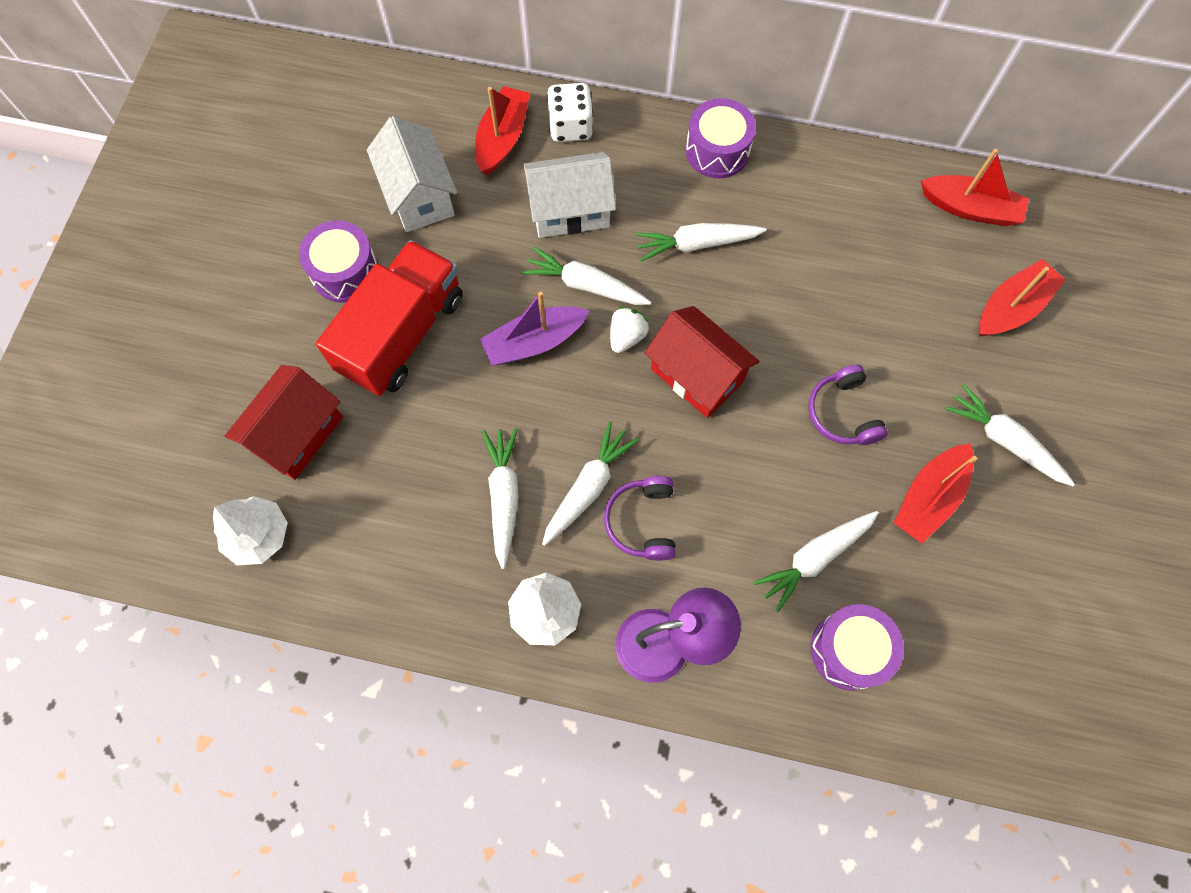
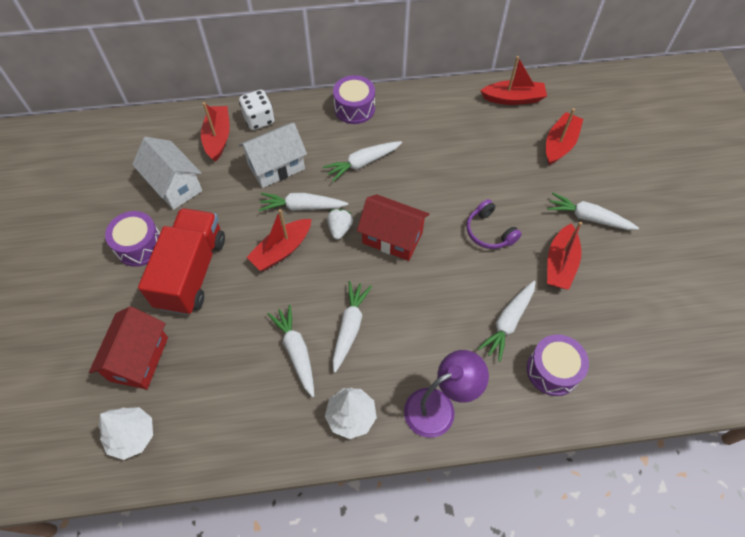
camera: 20 degrees left, 10 degrees down
purple boat [480,292,589,366] -> red boat [246,209,311,271]
purple headphones [604,476,676,561] -> none

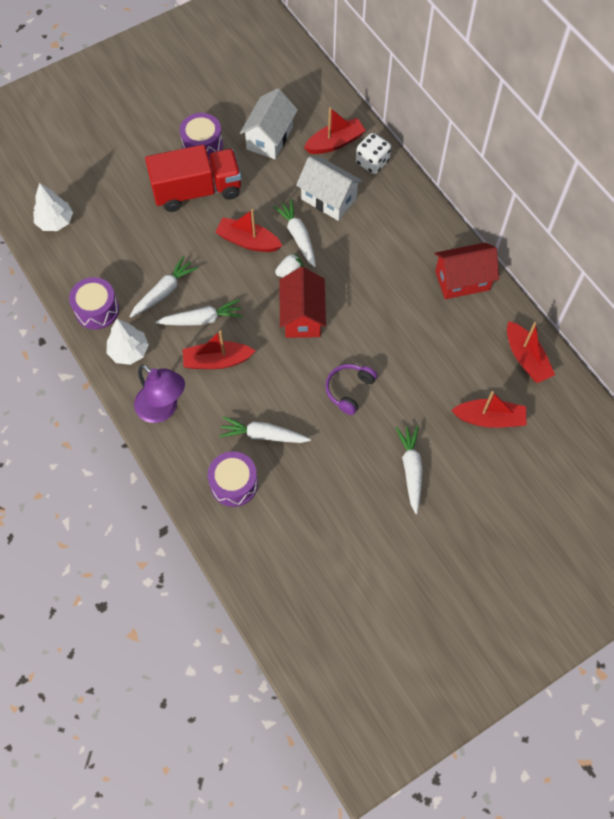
camera: 65 degrees right, 5 degrees up
red house [89,306,168,389] -> red house moved to [435,243,499,299]
white carrot [323,141,402,182] -> none
purple drum [333,75,375,124] -> purple drum moved to [69,277,119,330]
red boat [547,222,582,290] -> red boat moved to [182,330,255,369]

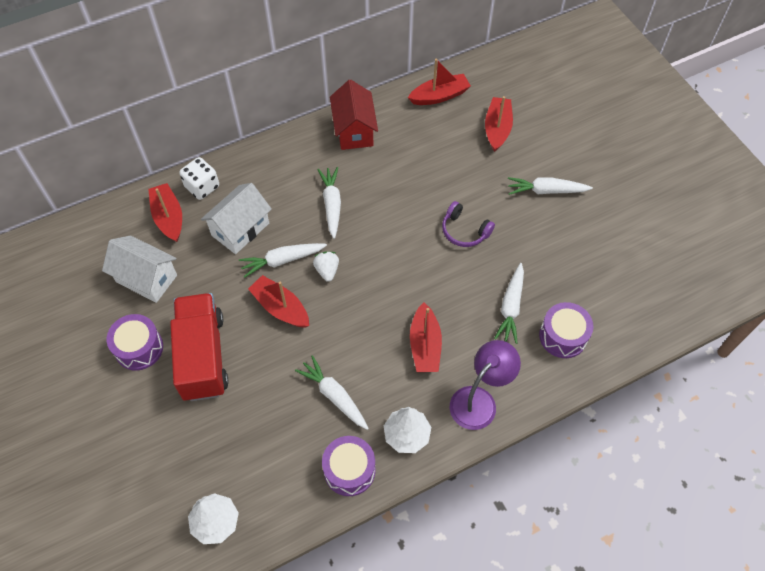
camera: 85 degrees left, 5 degrees down
white carrot [156,299,243,326] -> white carrot moved to [318,167,341,239]
red boat [215,209,283,252] -> red boat turned 105 degrees clockwise [248,275,309,328]
red house [279,267,326,338] -> none

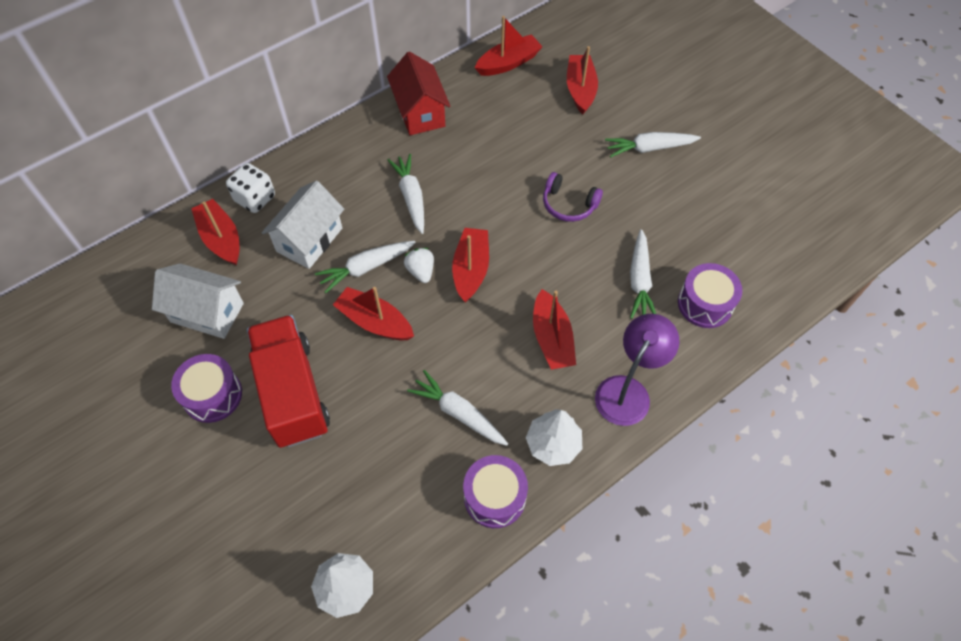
camera: 10 degrees left, 0 degrees up
none -> red boat [452,228,489,302]

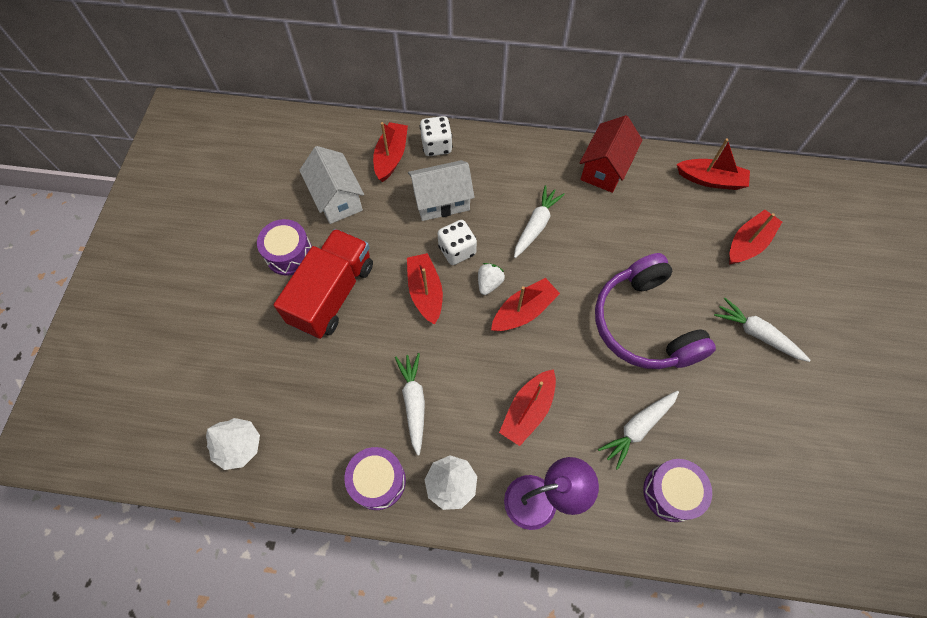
camera: 45 degrees right, 5 degrees up
white carrot [315,241,416,293] -> white dice [437,220,477,265]
purple headphones [543,172,603,222] -> purple headphones [595,253,716,369], size x2.04

